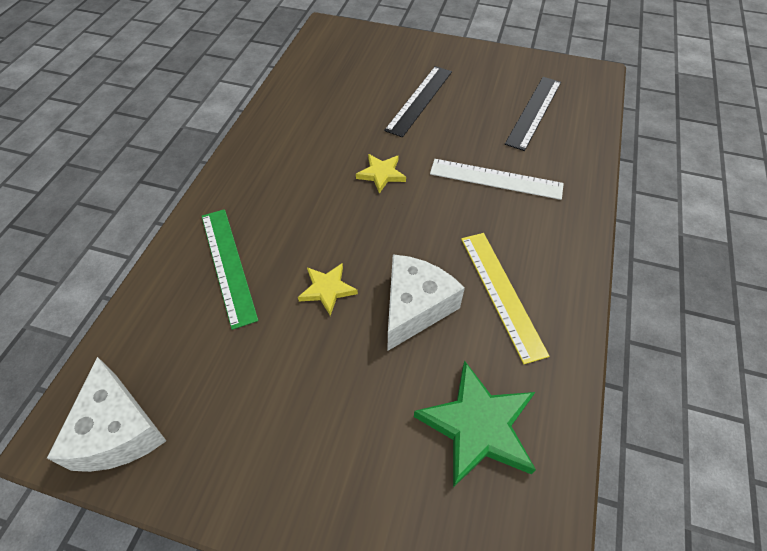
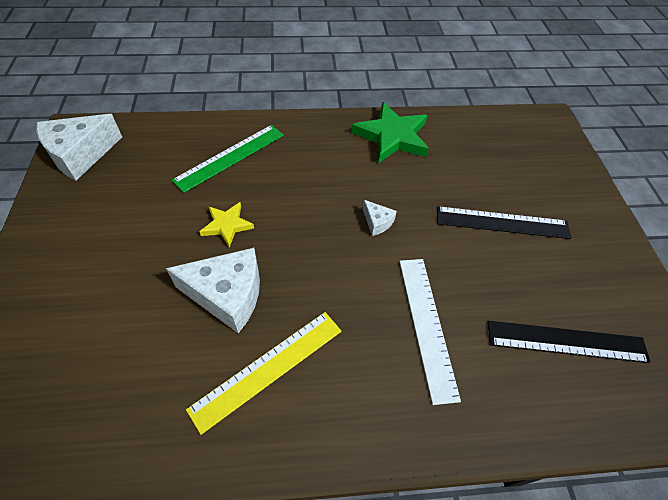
camera: 65 degrees right, 0 degrees up
yellow star [356,154,406,194] -> white cheese [363,200,397,236]
green star [414,361,536,488] -> green star moved to [351,102,429,163]

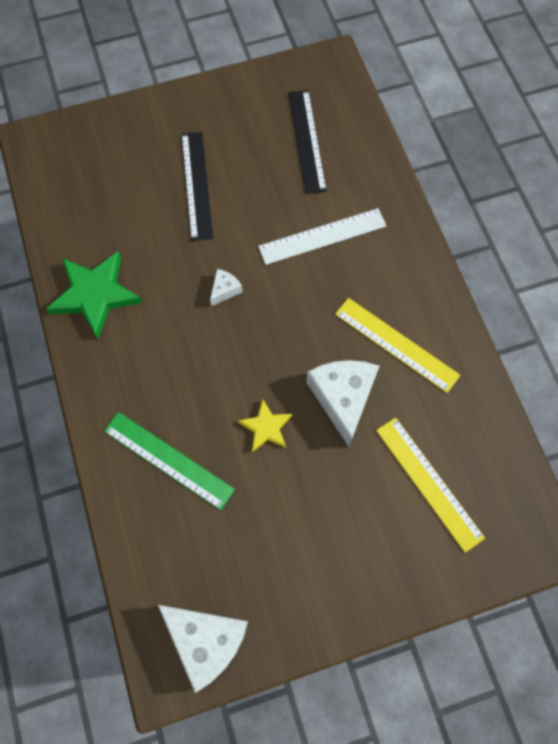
camera: 100 degrees left, 15 degrees up
none -> yellow ruler [376,417,485,553]

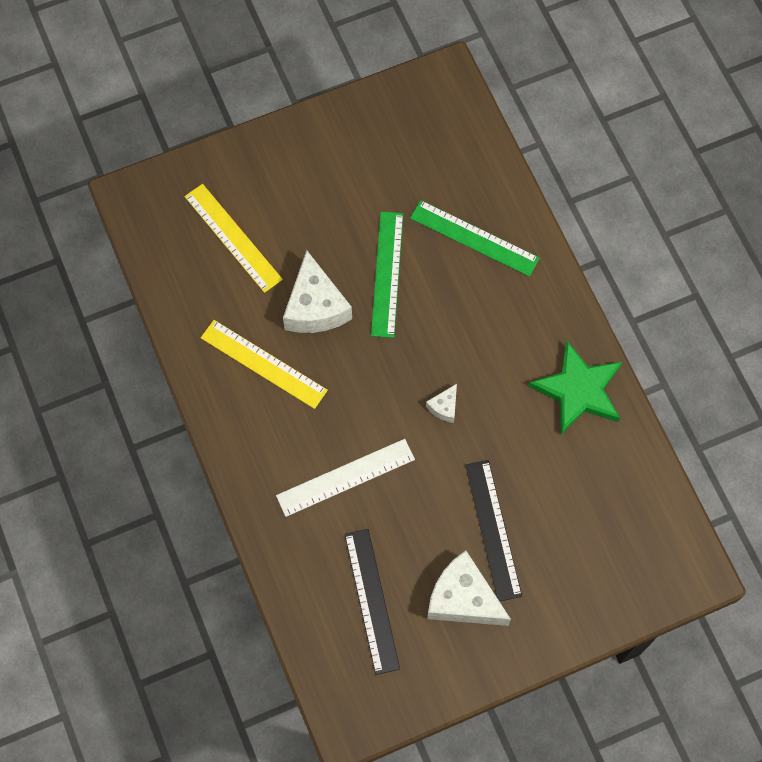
camera: 175 degrees right, 0 degrees up
white cheese [158,605,248,693] -> white cheese moved to [427,550,511,626]
yellow star [238,399,292,452] -> green ruler [371,212,403,338]

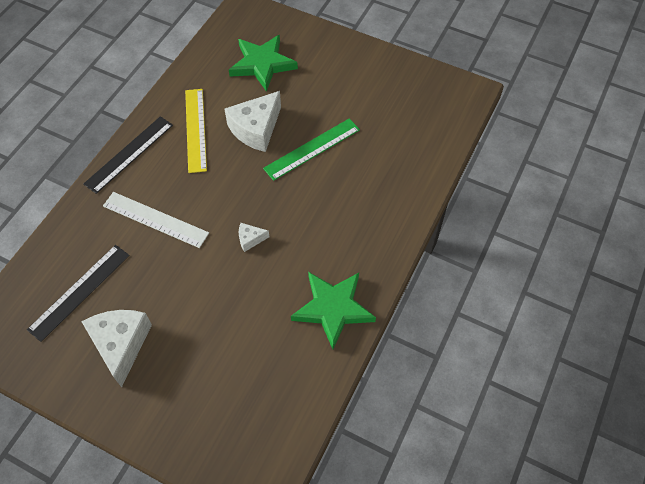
camera: 50 degrees right, 10 degrees down
yellow ruler [184,184,283,293] -> green star [229,35,298,92]
green ruler [410,200,540,277] -> none
black ruler [465,460,522,602] -> black ruler moved to [84,116,173,194]

